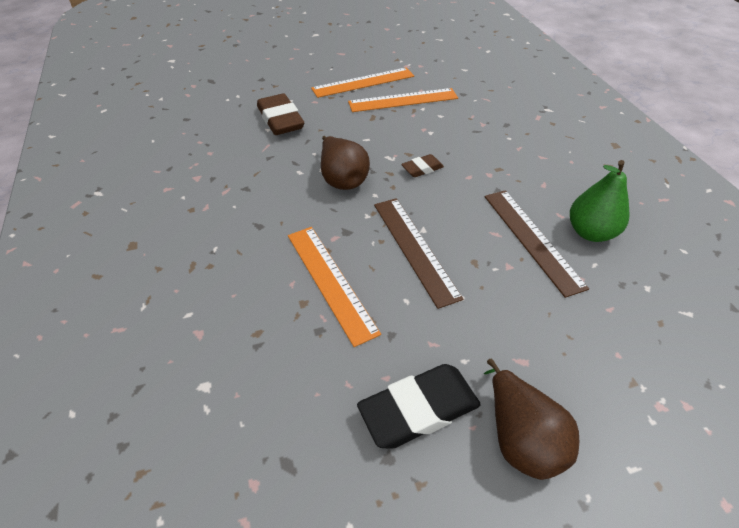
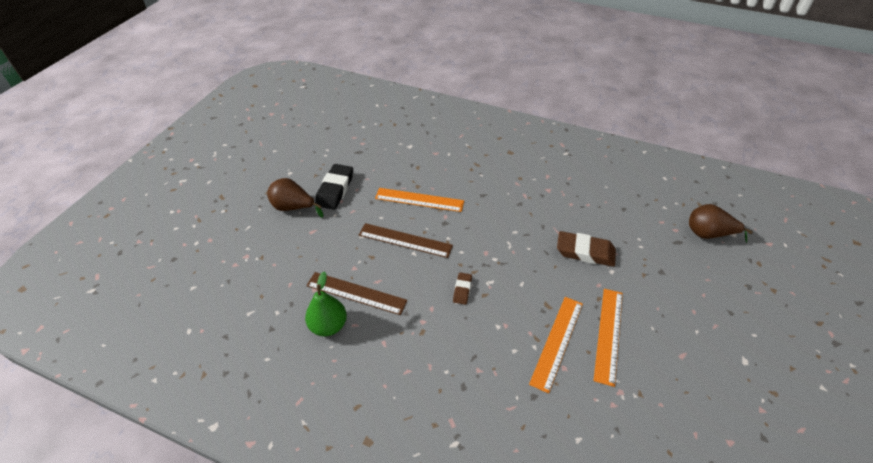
camera: 130 degrees right, 0 degrees up
brown pear [321,136,370,190] -> brown pear moved to [689,204,753,243]

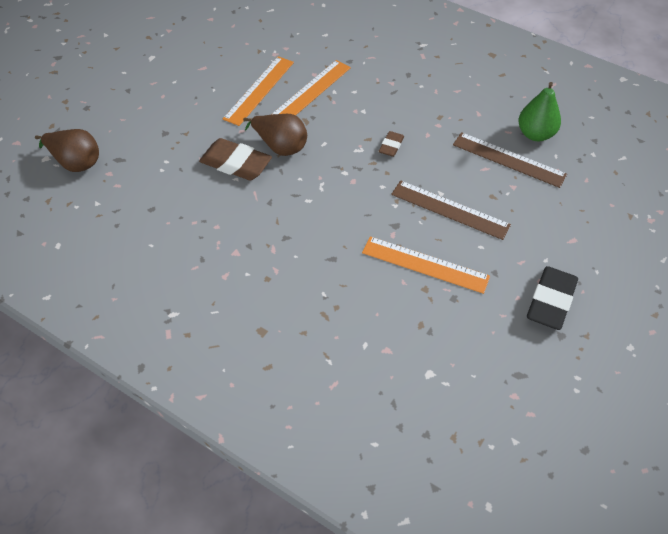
camera: 170 degrees left, 5 degrees up
brown pear [267,178,323,218] -> brown pear moved to [243,114,307,156]

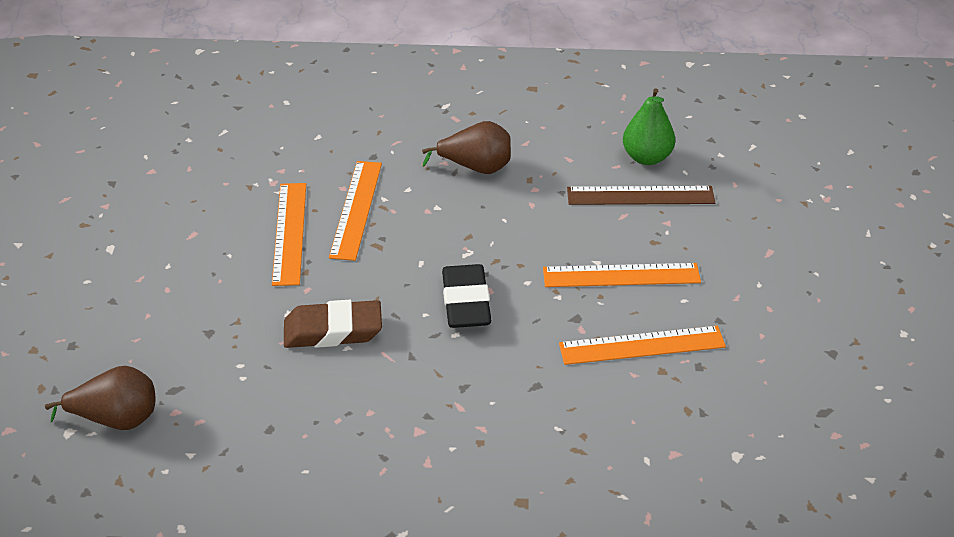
camera: 30 degrees left, 10 degrees down
brown pear [243,114,307,156] -> brown pear moved to [422,121,511,174]
brown eraser [379,131,404,157] -> none
brown ruler [391,181,511,240] -> orange ruler [543,263,701,287]
black eraser [527,266,578,330] -> black eraser moved to [442,264,492,328]

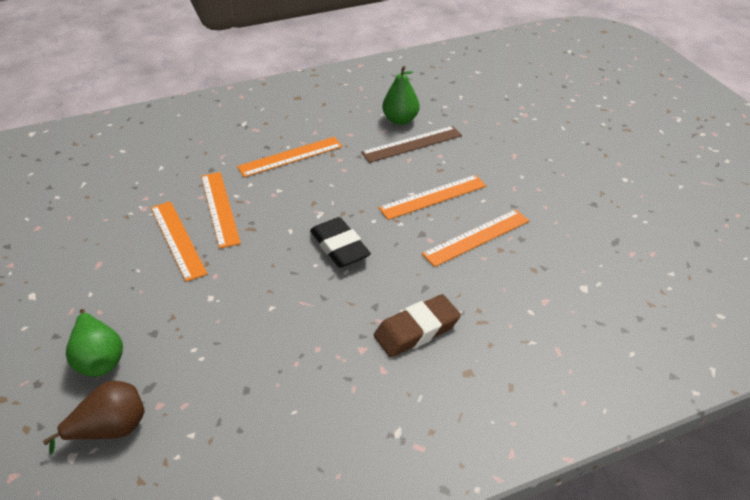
camera: 25 degrees left, 0 degrees up
brown eraser [284,300,382,348] -> brown eraser moved to [374,294,461,357]
brown pear [422,121,511,174] -> orange ruler [237,137,343,177]
none -> green pear [66,309,123,377]

